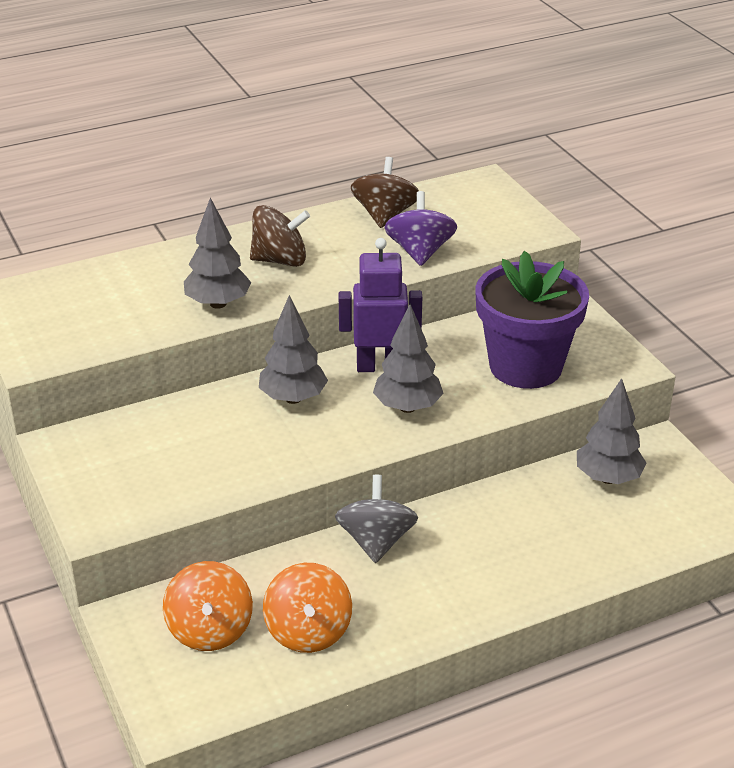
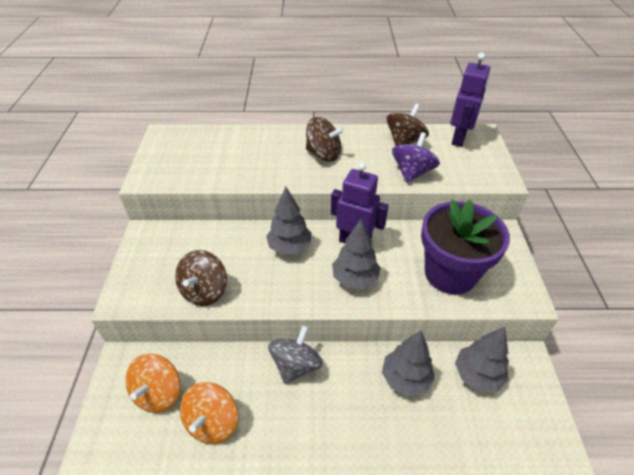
camera: 25 degrees right, 10 degrees up
grey tree [184,198,252,309] -> grey tree moved to [382,330,435,397]
none -> brown spinning top [175,250,227,306]
none -> purple robot [450,53,490,147]

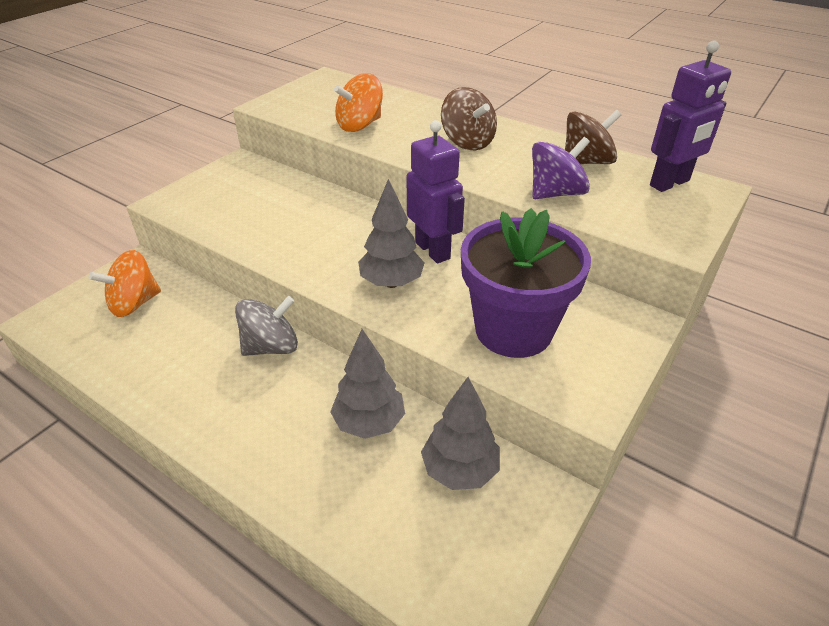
camera: 35 degrees right, 5 degrees down
brown spinning top [175,250,227,306] -> none
orange spinning top [180,382,238,444] -> orange spinning top moved to [334,73,383,132]
grey tree [266,187,312,255] -> none

